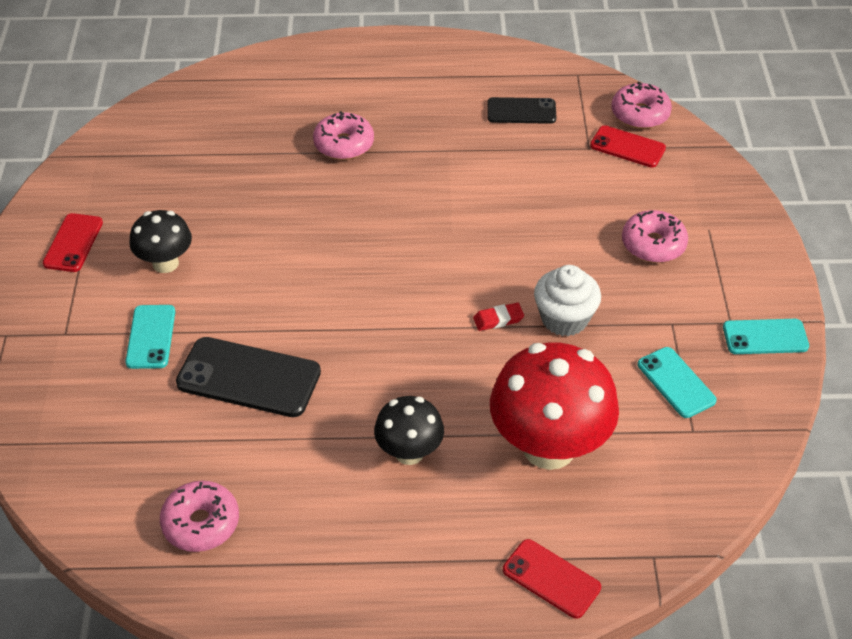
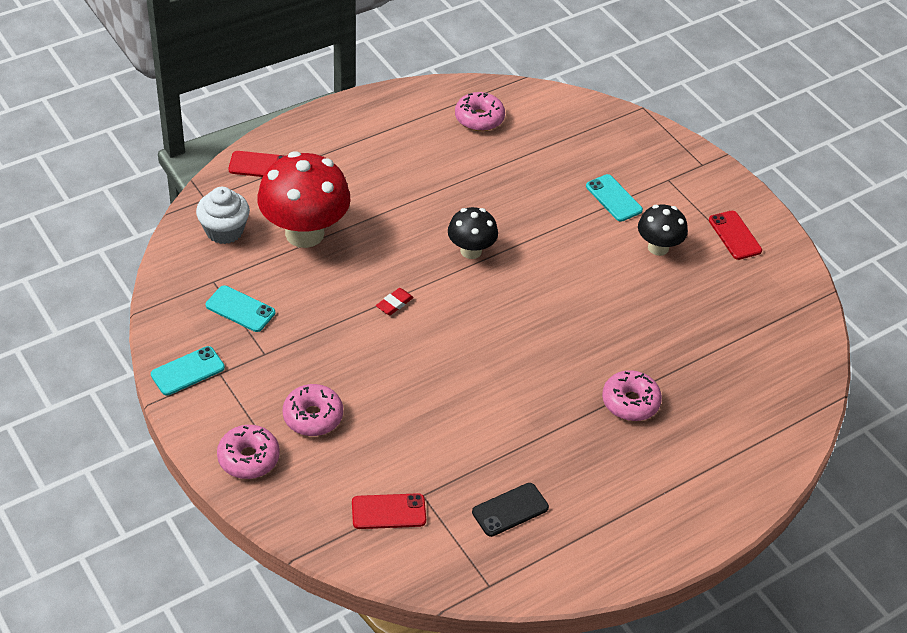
camera: 145 degrees right, 0 degrees up
black phone [176,337,321,417] -> none
black mushroom [374,396,444,465] -> black mushroom moved to [448,207,498,259]
white cupcake [534,265,601,336] -> white cupcake moved to [196,187,250,244]
pink donut [612,82,672,129] -> pink donut moved to [217,425,280,479]

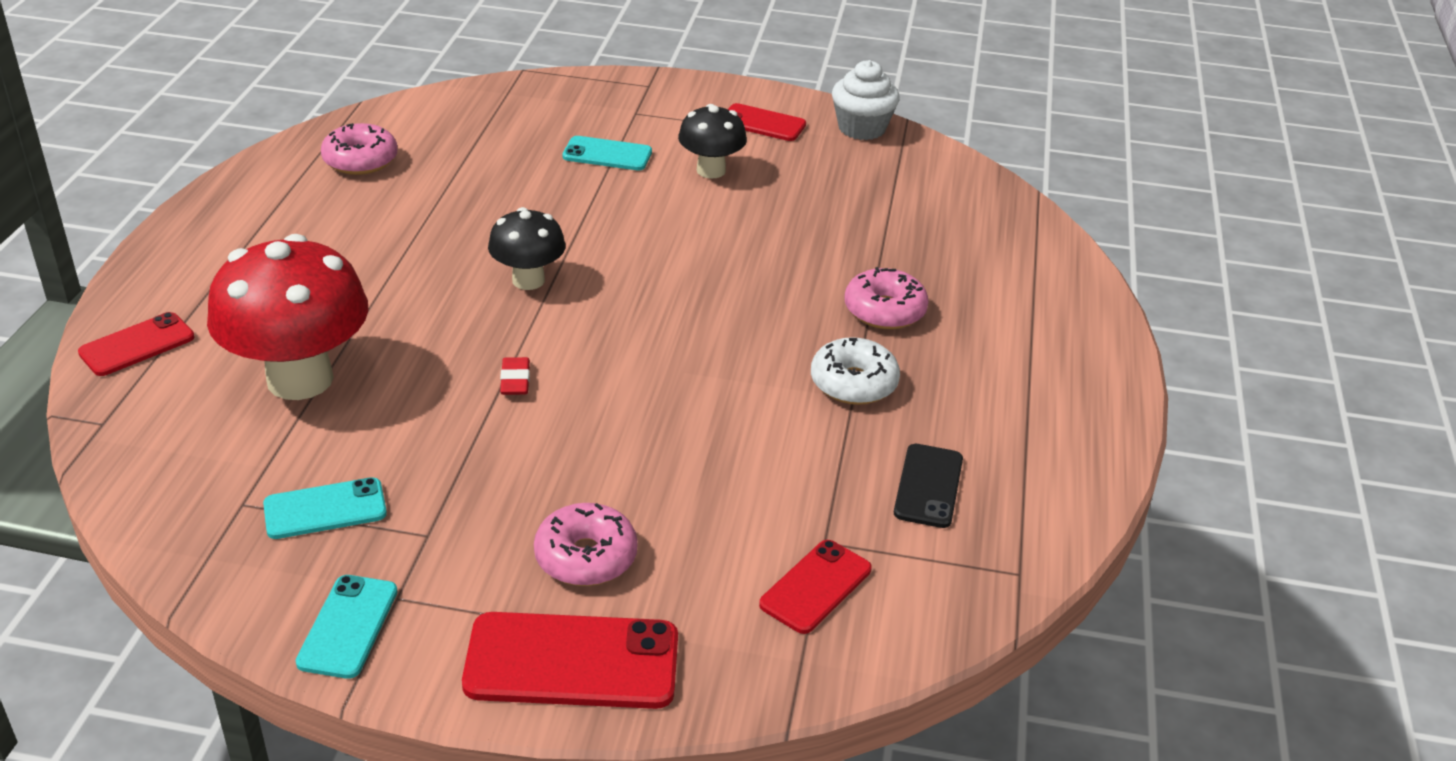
camera: 45 degrees left, 10 degrees down
white cupcake [196,187,250,244] -> white cupcake moved to [832,60,900,140]
pink donut [217,425,280,479] -> red phone [462,612,678,709]
none -> white donut [811,337,900,405]

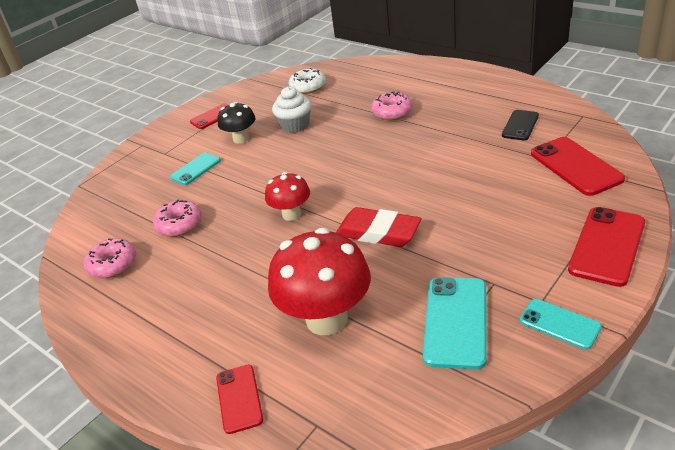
camera: 55 degrees left, 0 degrees up
turquoise phone [263,477,387,539] -> turquoise phone [423,277,487,370], size x1.63
black mushroom [488,207,566,290] -> red mushroom [265,172,310,221]
red eraser [500,357,530,395] -> red eraser [336,207,422,247], size x2.27
pink donut [534,503,638,586] -> pink donut moved to [153,199,202,237]
red phone [759,540,872,634] -> red phone [531,137,625,196], size x1.63
white donut [811,337,900,405] -> white donut moved to [289,68,326,94]
white cupcake [832,60,900,140] -> white cupcake moved to [272,87,311,133]
black phone [894,444,963,528] -> black phone turned 75 degrees clockwise [502,110,539,140]

